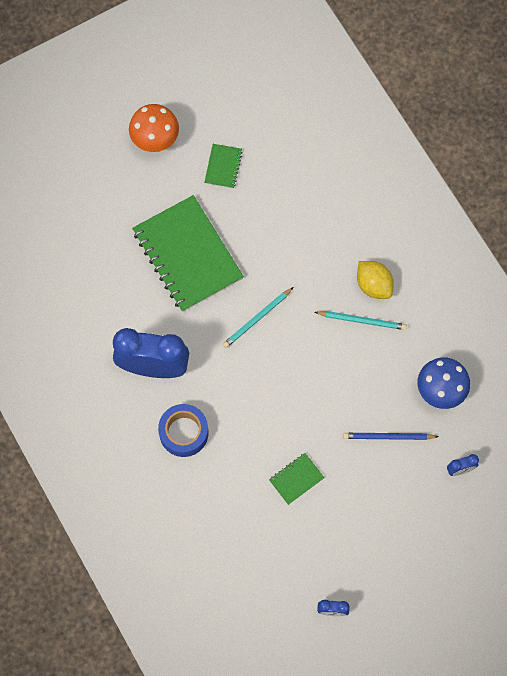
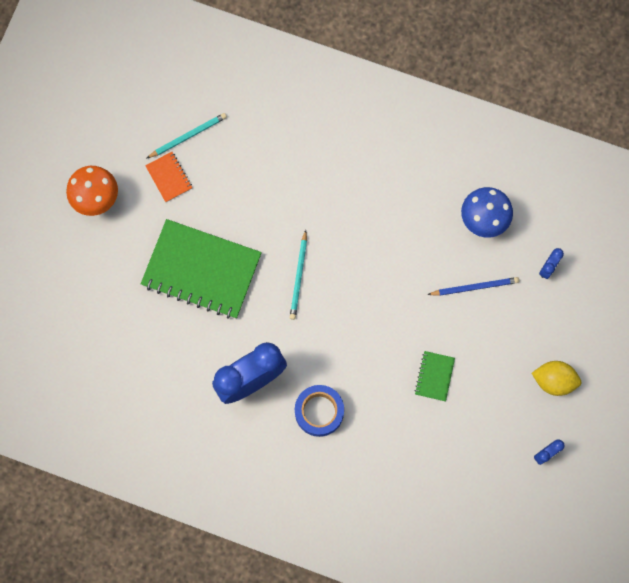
camera: 40 degrees left, 5 degrees up
green notebook [204,144,243,189] -> orange notebook [145,152,192,202]
turquoise pencil [315,311,407,330] -> turquoise pencil moved to [147,113,227,158]
blue pencil [343,433,439,440] -> blue pencil turned 150 degrees counterclockwise [427,277,519,296]
yellow lemon [357,261,394,299] -> yellow lemon moved to [532,361,581,396]

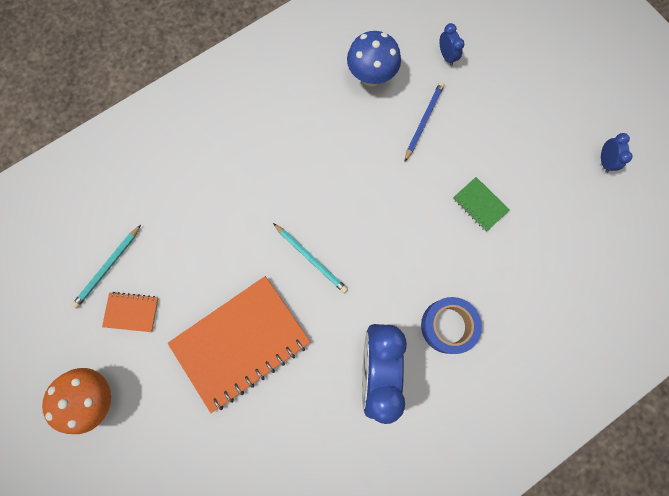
camera: 55 degrees left, 0 degrees up
green notebook [141,219,262,319] -> orange notebook [168,276,310,413]
turquoise pencil [147,113,227,158] -> turquoise pencil turned 150 degrees counterclockwise [71,225,141,309]
yellow lemon [532,361,581,396] -> none

